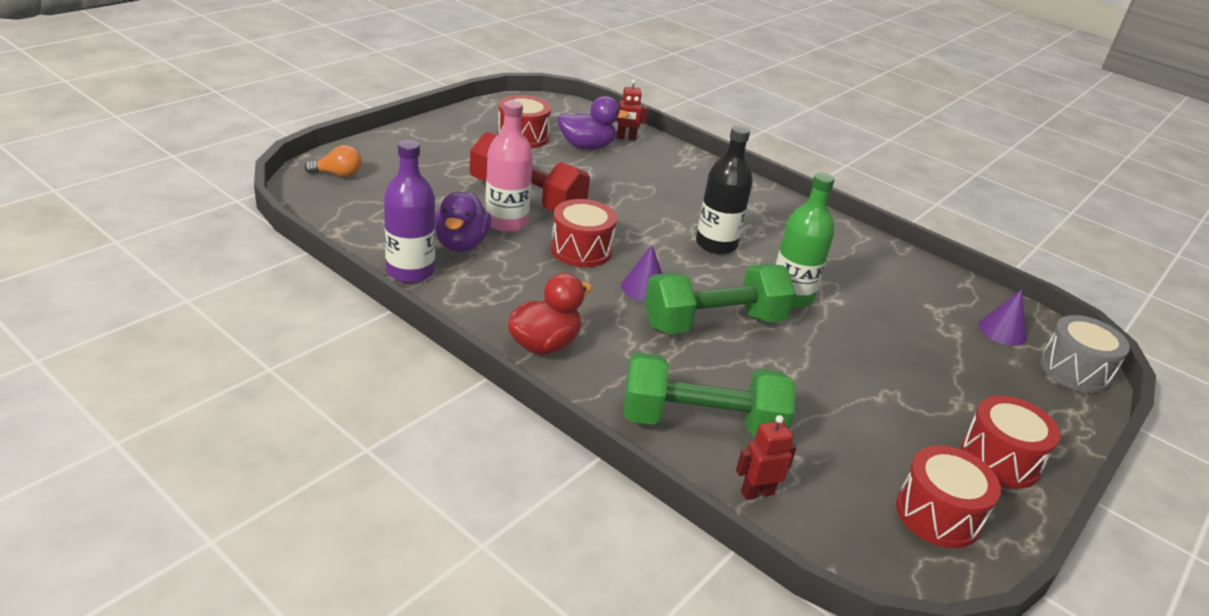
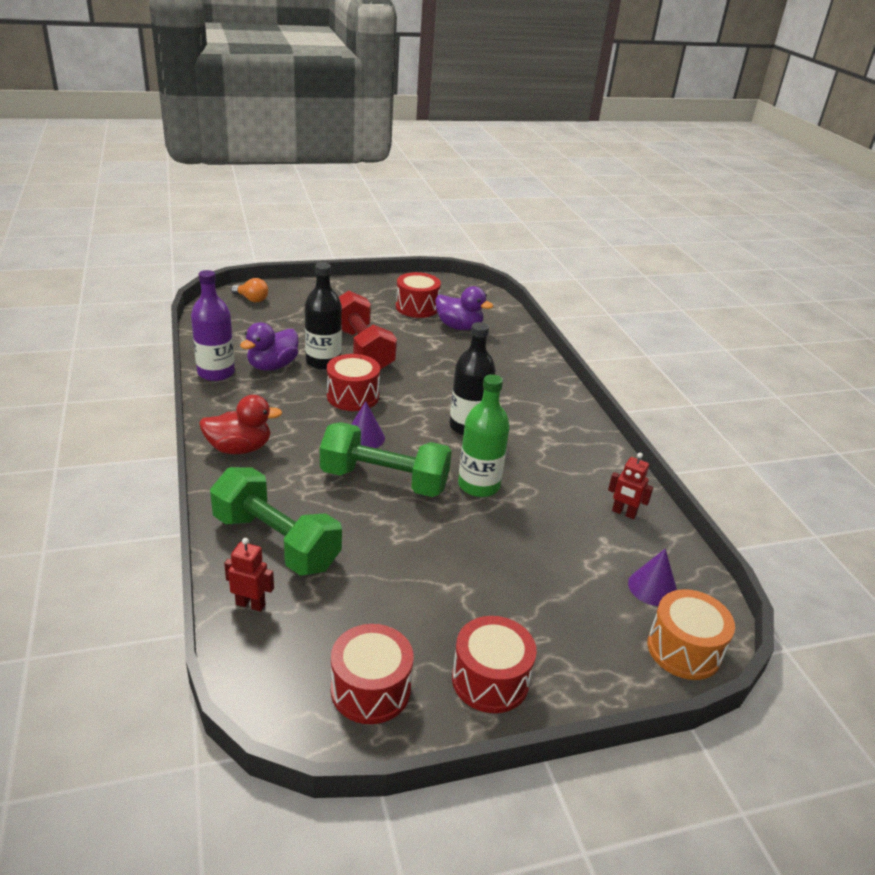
camera: 35 degrees right, 0 degrees up
pink bottle [485,100,533,232] -> black bottle [305,263,342,370]
red robot [615,79,648,140] -> red robot moved to [608,453,653,519]
grey drum [1040,315,1130,393] -> orange drum [647,589,735,680]

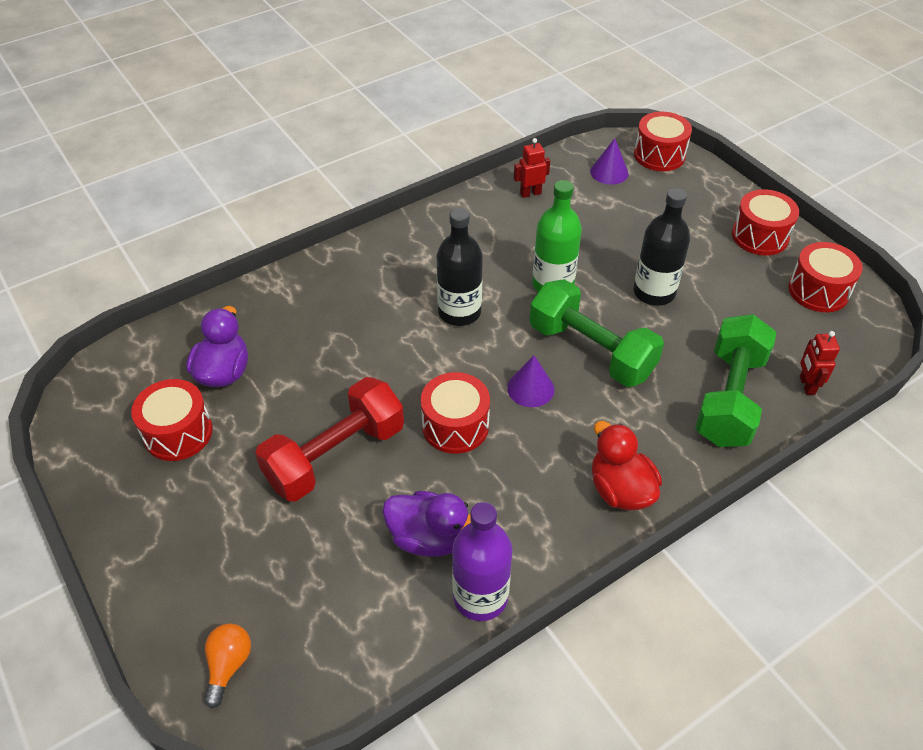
camera: 105 degrees left, 15 degrees up
black bottle [305,263,342,370] -> black bottle moved to [633,188,690,306]
green dumbbell [320,422,452,497] -> green dumbbell turned 45 degrees counterclockwise [530,279,664,387]
red robot [608,453,653,519] -> red robot turned 120 degrees counterclockwise [514,138,550,198]
orange drum [647,589,735,680] -> red drum [634,112,692,171]

